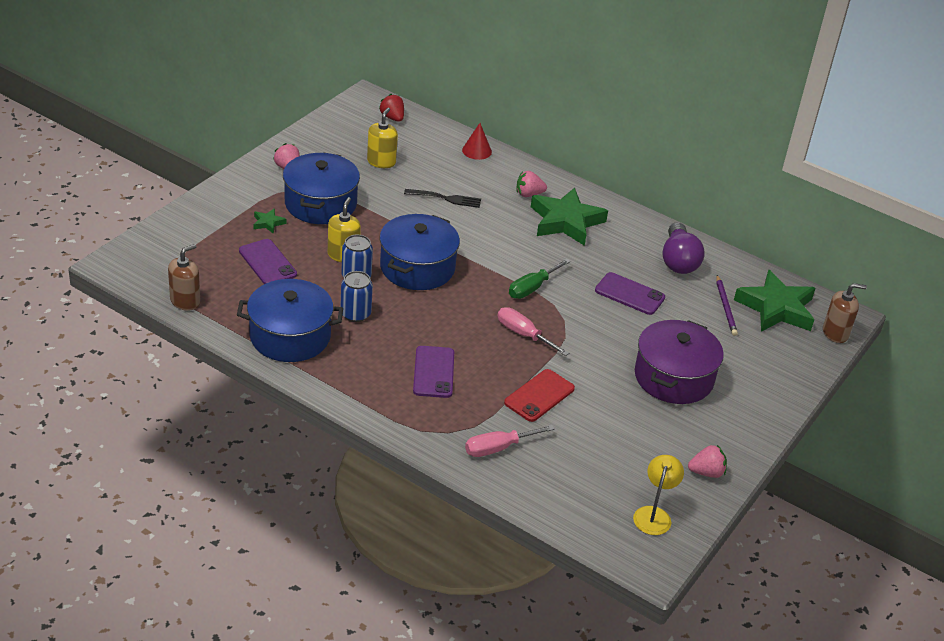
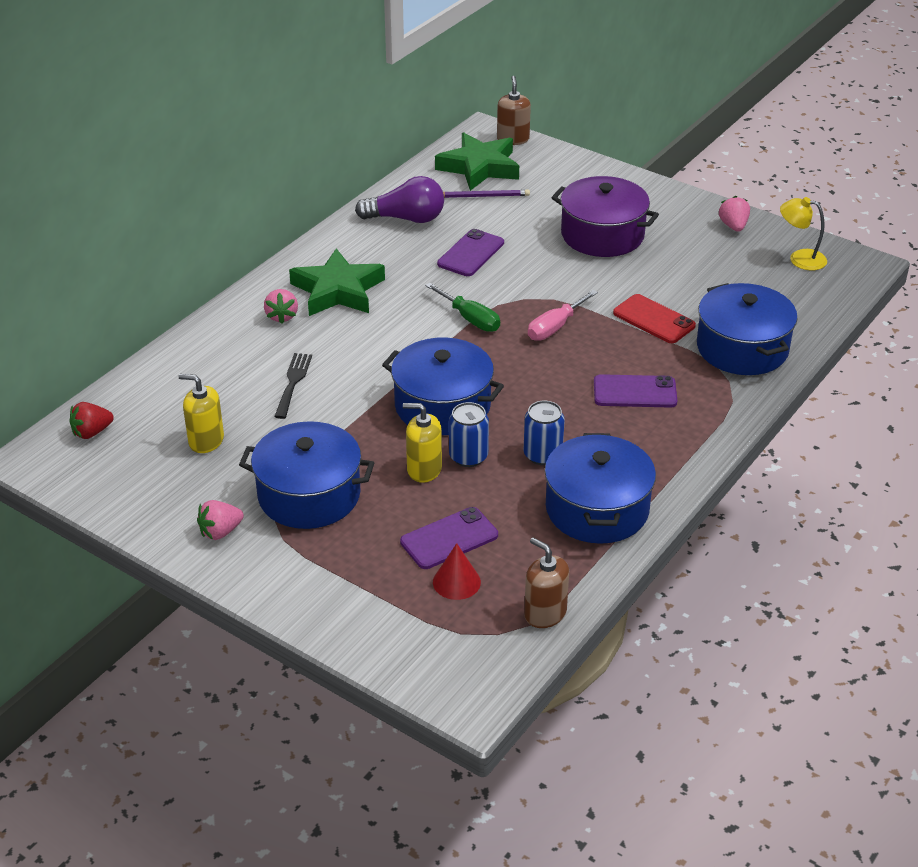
camera: 85 degrees left, 0 degrees up
green star [253,208,286,234] -> none
red cone [462,123,492,160] -> red cone moved to [433,543,481,600]
pink screwdriver [465,425,555,457] -> blue pot [697,283,798,375]

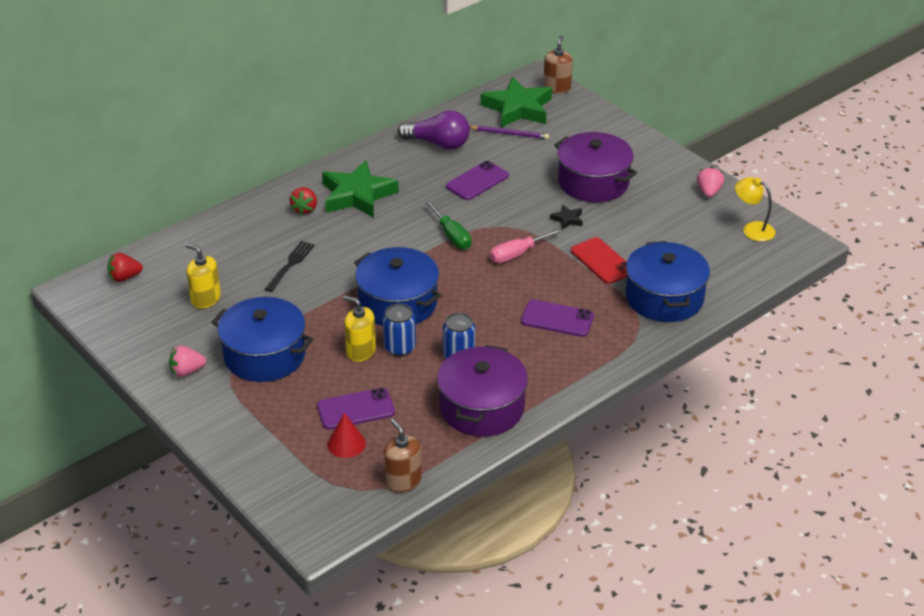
camera: 15 degrees right, 0 degrees up
pink strawberry [264,289,298,324] -> red strawberry [290,187,317,215]
blue pot [544,433,656,544] -> purple pot [437,345,528,437]
none -> black star [550,205,583,230]

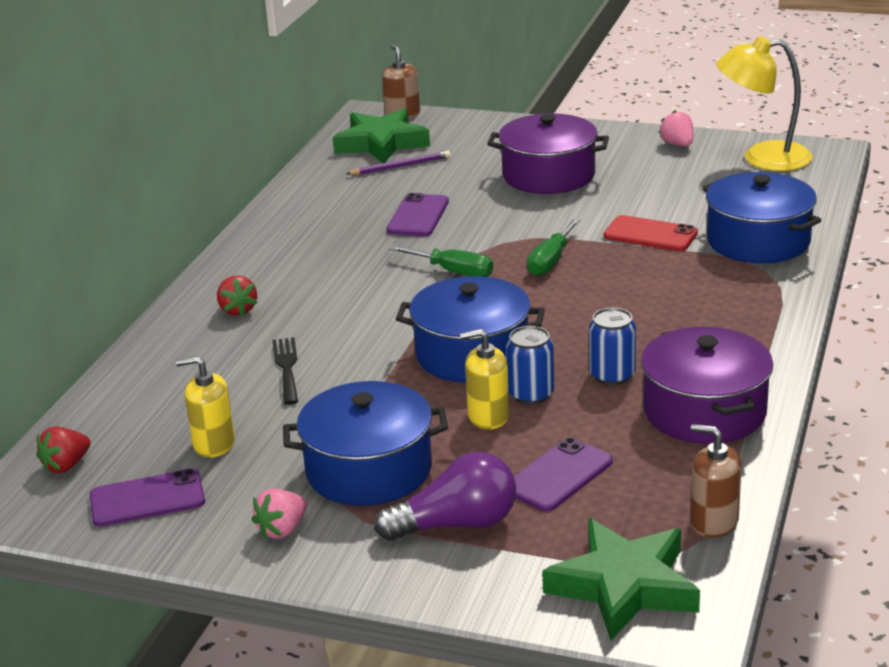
camera: 30 degrees left, 10 degrees down
green star [322,160,399,218] -> green star moved to [543,518,700,640]
red cone [327,413,366,458] -> none
purple light bulb [398,110,470,150] -> purple light bulb moved to [374,452,516,541]
pink screwdriver [490,228,562,263] -> green screwdriver [527,218,581,276]
purple phone [521,299,594,337] -> purple phone moved to [90,469,205,527]
black star [550,205,583,230] -> none
yellow lamp [735,177,775,242] -> yellow lamp [716,36,813,171], size x1.68

